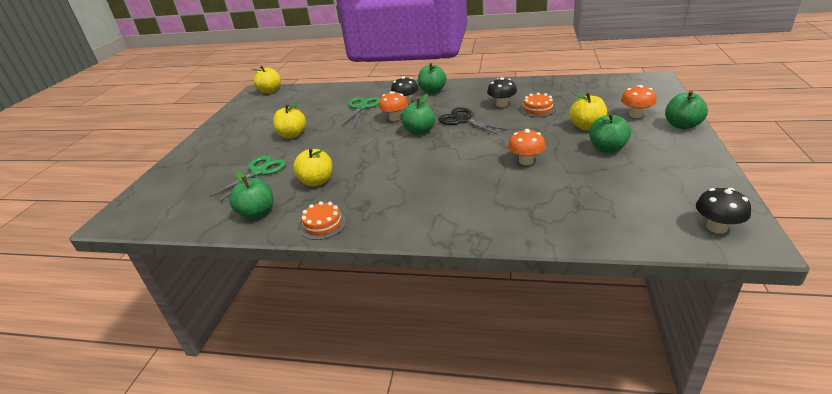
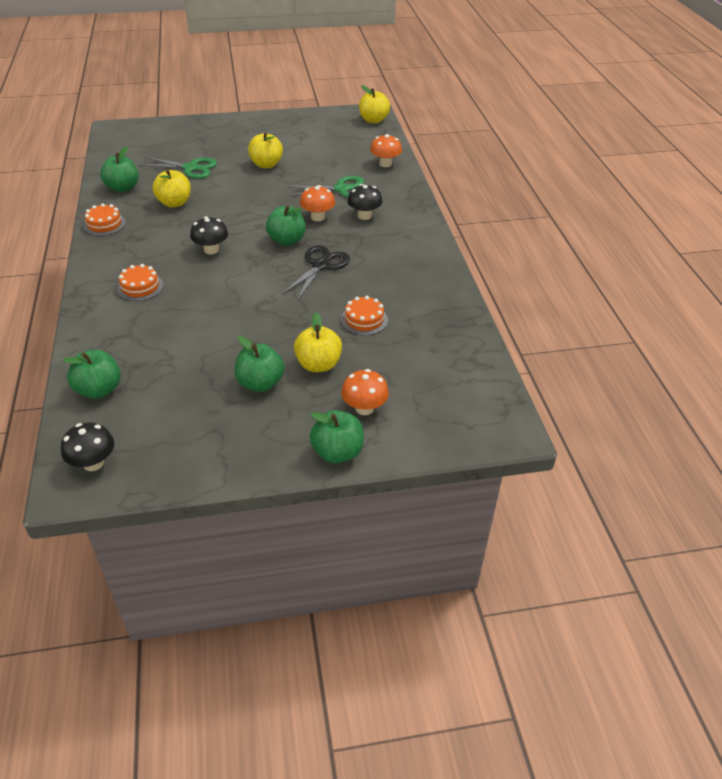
camera: 65 degrees right, 10 degrees up
green apple [418,63,446,93] -> green apple moved to [63,350,121,399]
black mushroom [487,77,517,107] -> black mushroom moved to [190,216,228,254]
orange mushroom [508,129,546,165] -> orange mushroom moved to [370,134,402,167]
none -> orange cake [117,264,163,301]

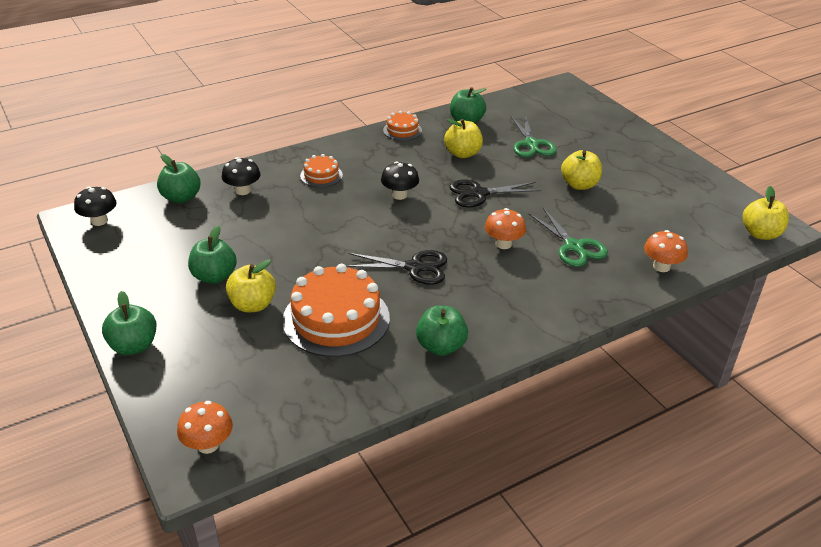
camera: 70 degrees right, 5 degrees down
green apple [266,205,306,246] -> green apple moved to [416,306,468,356]
orange cake [341,296,388,335] -> orange cake [282,264,390,357], size x2.05
orange mushroom [341,369,389,415] -> orange mushroom moved to [177,401,233,454]
black mushroom [347,184,383,220] -> black mushroom moved to [222,157,261,195]
none -> black scissors [449,180,541,207]

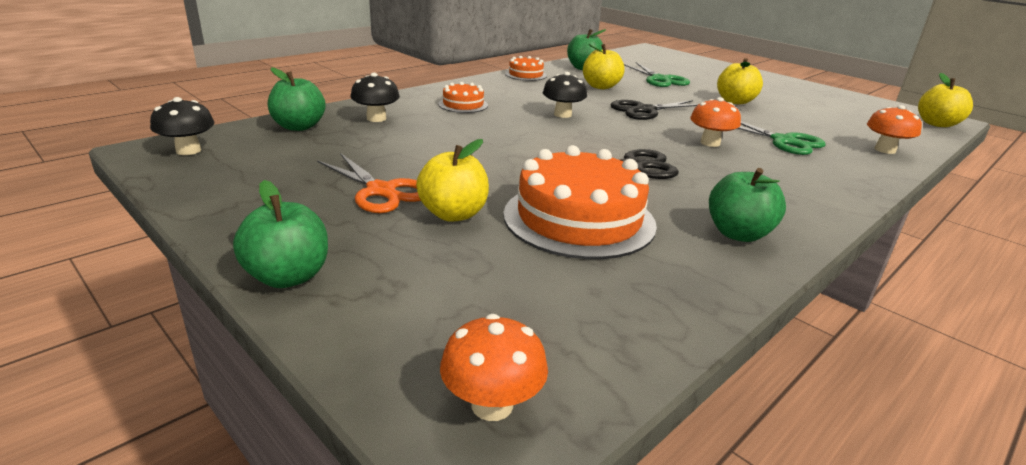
camera: 15 degrees left, 10 degrees down
green apple [188,225,237,284] -> orange scissors [317,153,421,213]

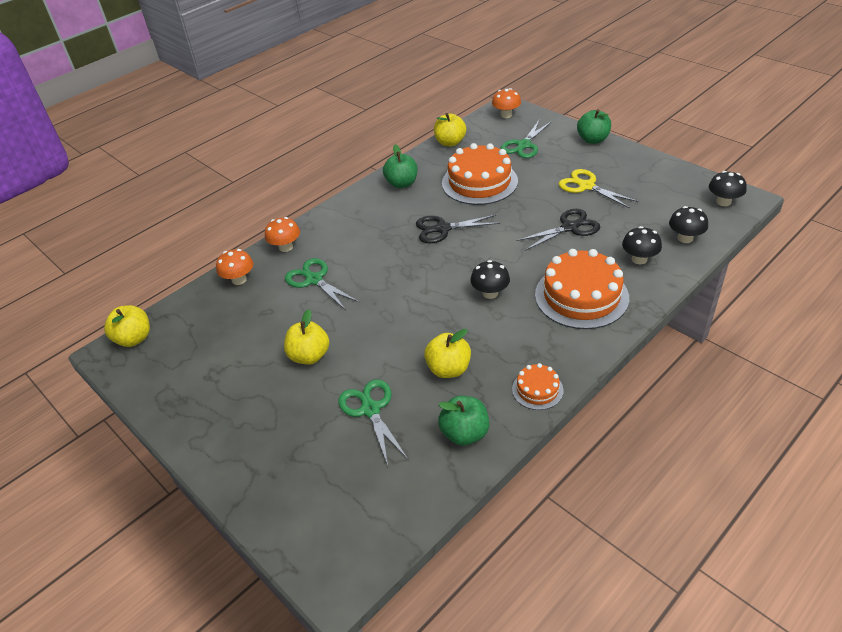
camera: 175 degrees left, 15 degrees up
green apple [268,67,326,131] -> black mushroom [669,206,708,243]
orange scissors [317,153,421,213] -> yellow scissors [559,169,639,208]
yellow apple [416,139,489,222] -> yellow apple moved to [434,113,466,146]
orange cake [438,82,488,113] -> orange cake [535,249,629,329], size x2.05
black scissors [610,100,698,120] -> black scissors moved to [516,209,600,251]
orange mushroom [690,97,741,147] -> orange mushroom moved to [265,217,300,252]
none -> green scissors [500,120,552,158]

